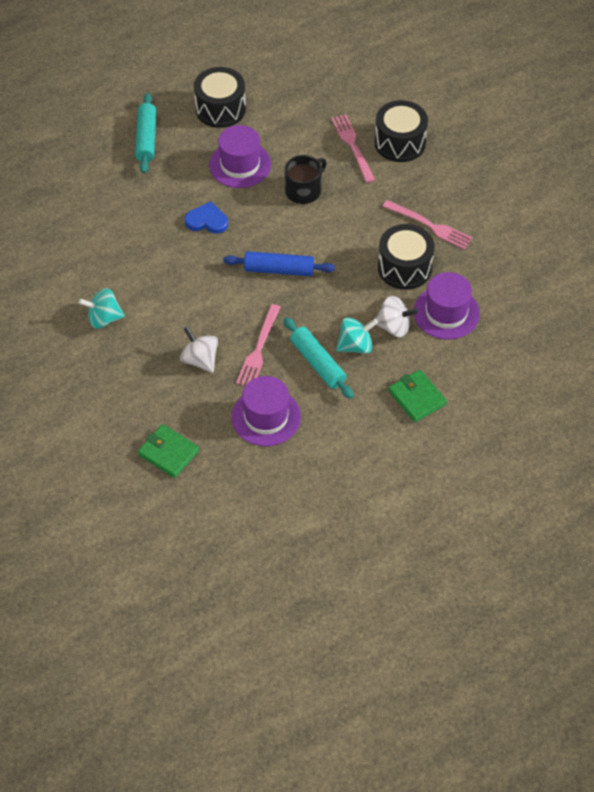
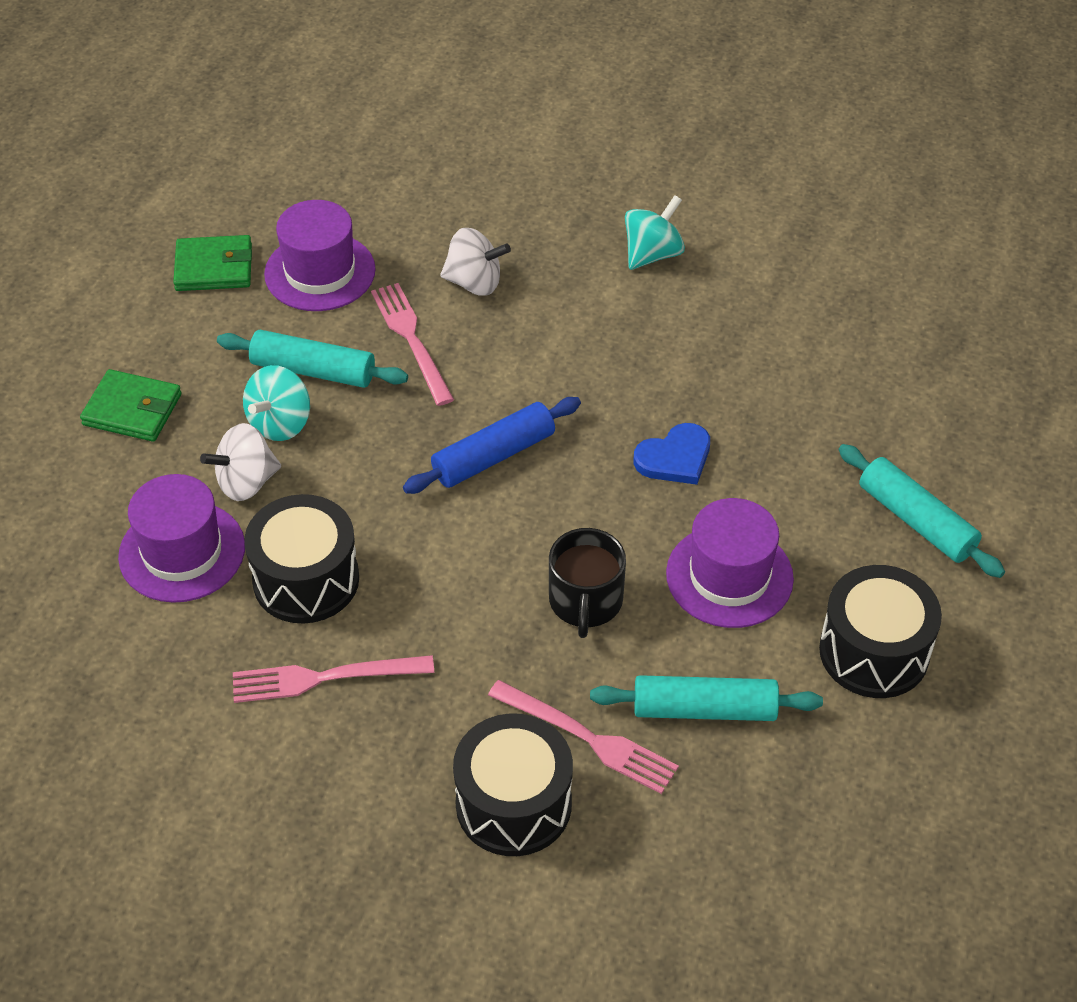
camera: 140 degrees right, 5 degrees down
green wallet [138,424,199,478] -> green wallet moved to [173,235,252,291]
none -> turquoise rolling pin [590,675,823,721]

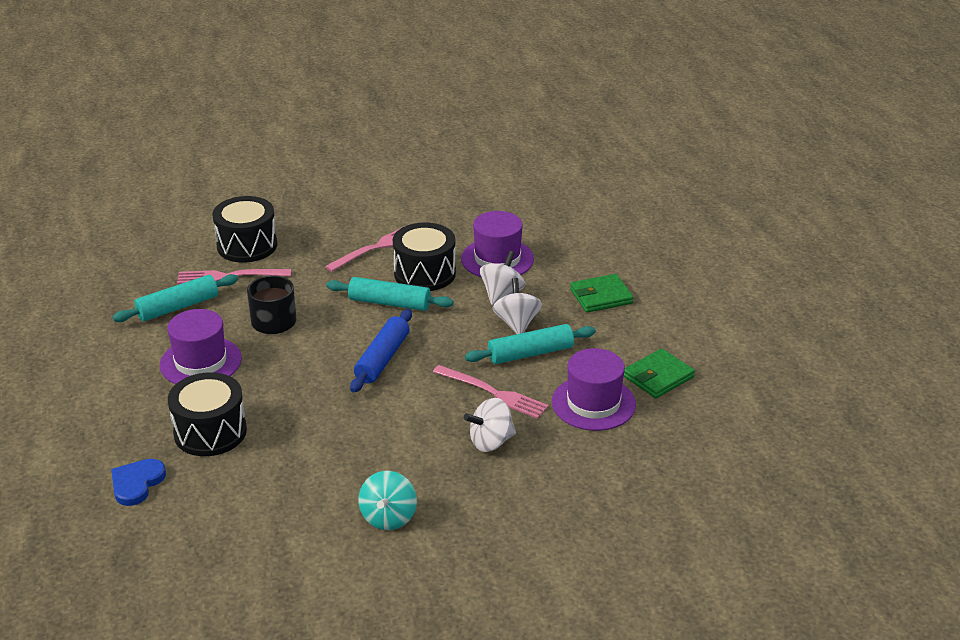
camera: 145 degrees right, 15 degrees down
turquoise spinning top [243,365,310,441] -> white spinning top [493,278,542,334]
blue heart [634,423,710,485] -> blue heart moved to [111,459,166,506]
black drum [819,565,942,698] -> black drum moved to [168,372,247,456]
turquoise rolling pin [839,444,1005,578] -> turquoise rolling pin moved to [326,277,454,311]

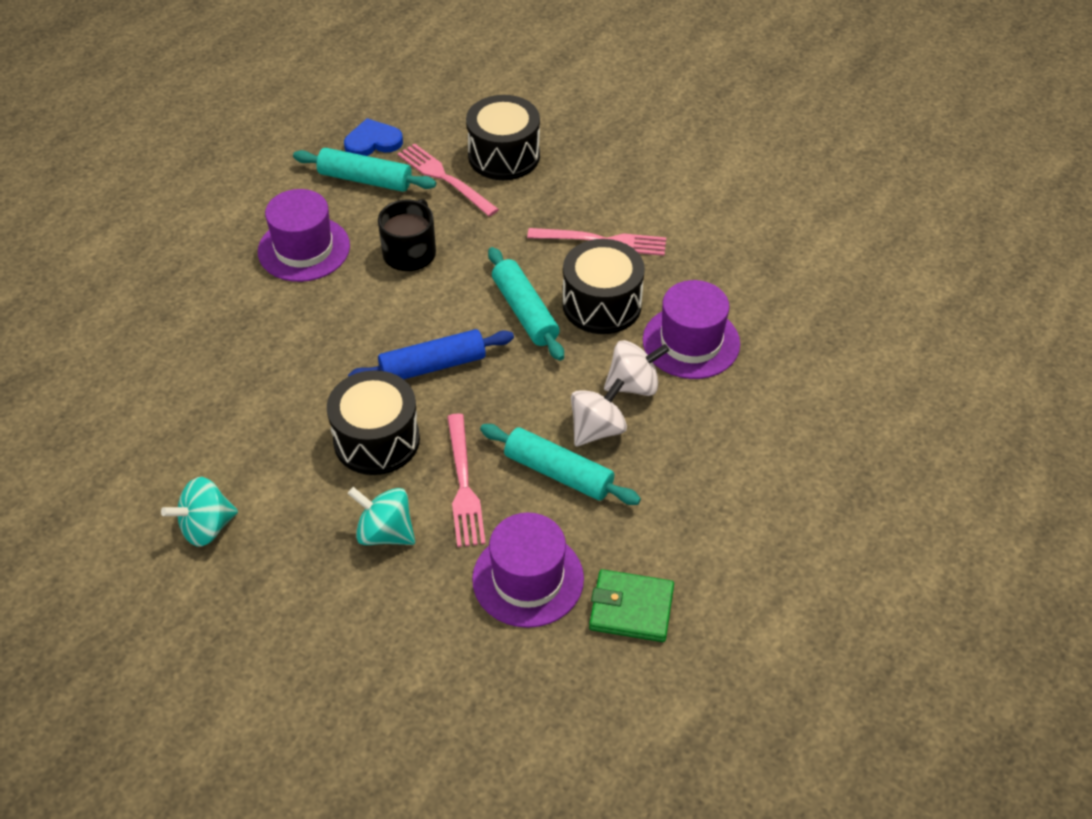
camera: 50 degrees right, 15 degrees up
blue heart [111,459,166,506] -> blue heart moved to [344,118,403,156]
black drum [168,372,247,456] -> black drum moved to [327,370,420,475]
white spinning top [464,398,516,452] -> turquoise spinning top [348,487,415,545]
green wallet [570,274,634,313] -> none

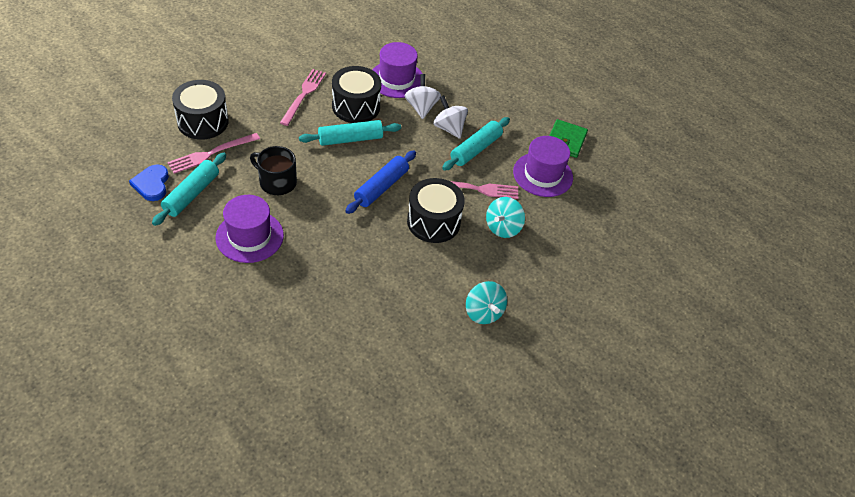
camera: 85 degrees left, 0 degrees up
blue rolling pin [348,329,514,379] -> blue rolling pin turned 45 degrees clockwise [345,150,416,214]

